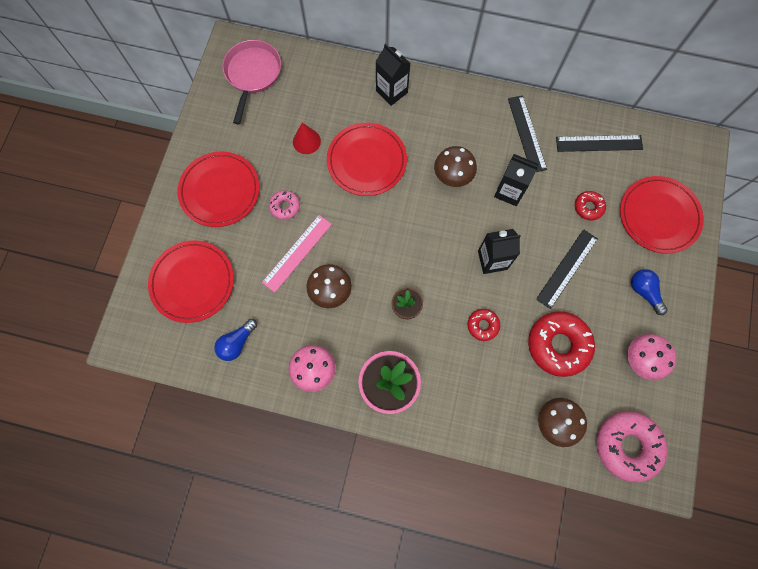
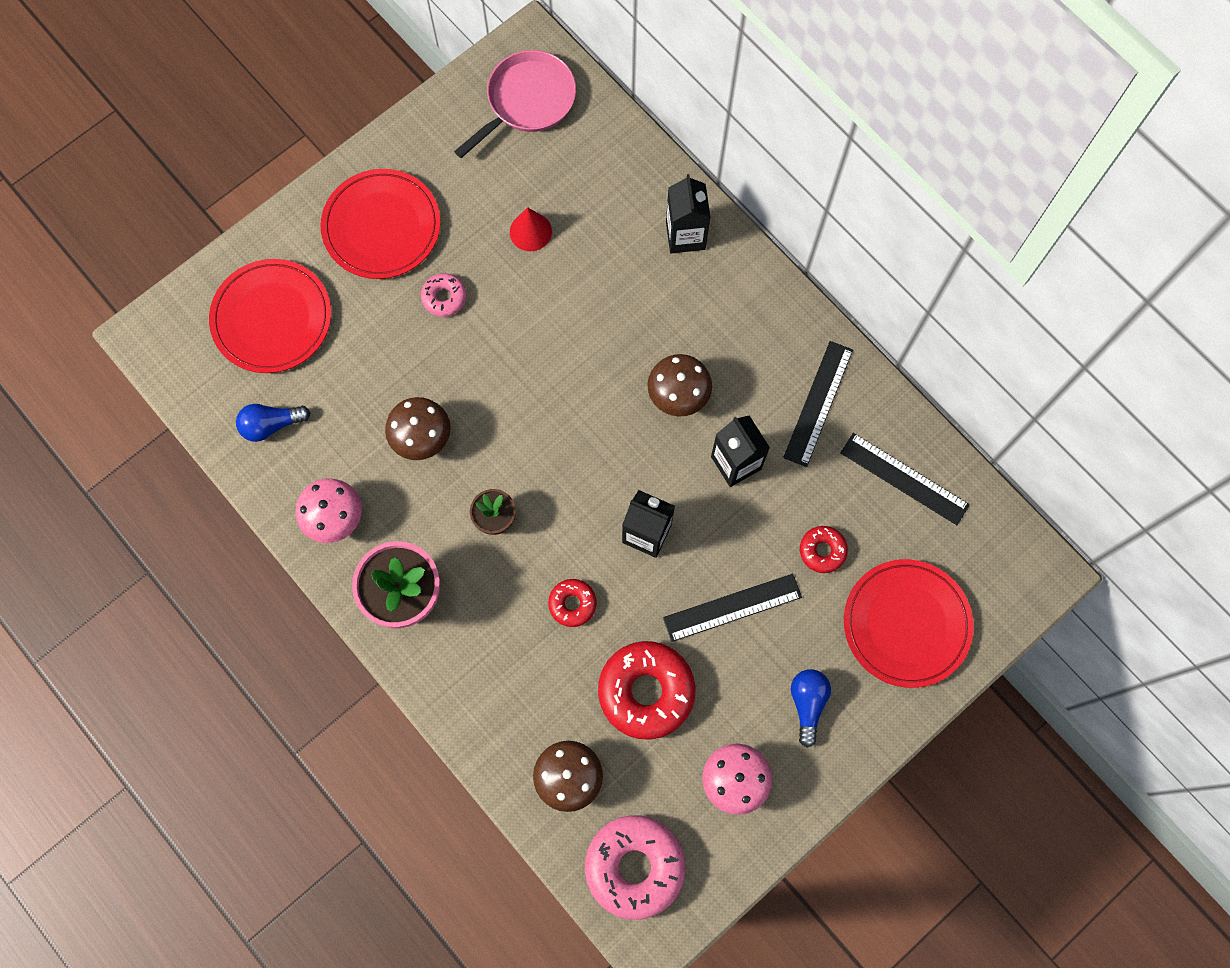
camera: 35 degrees right, 0 degrees up
pink ruler [262,215,332,293] -> none
red plate [327,123,407,196] -> none

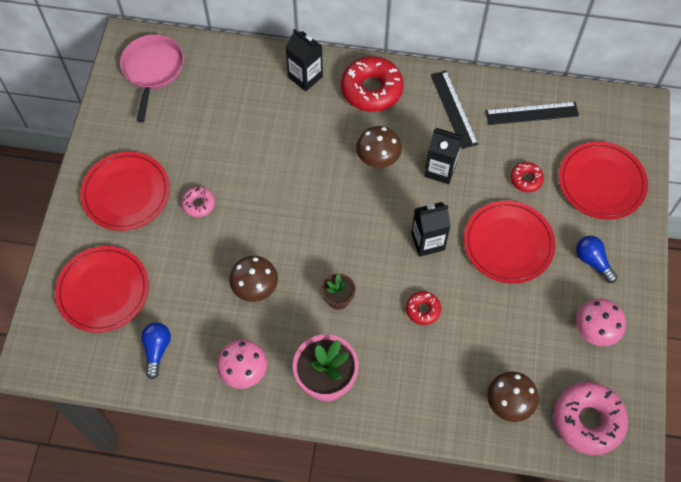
camera: 40 degrees left, 10 degrees down
blue light bulb [236,404,311,442] -> blue light bulb turned 150 degrees clockwise [141,322,171,379]
red cone [510,207,552,251] -> none
red donut [598,641,696,740] -> red donut moved to [341,56,403,112]
black ruler [663,574,802,642] -> red plate [464,201,555,284]

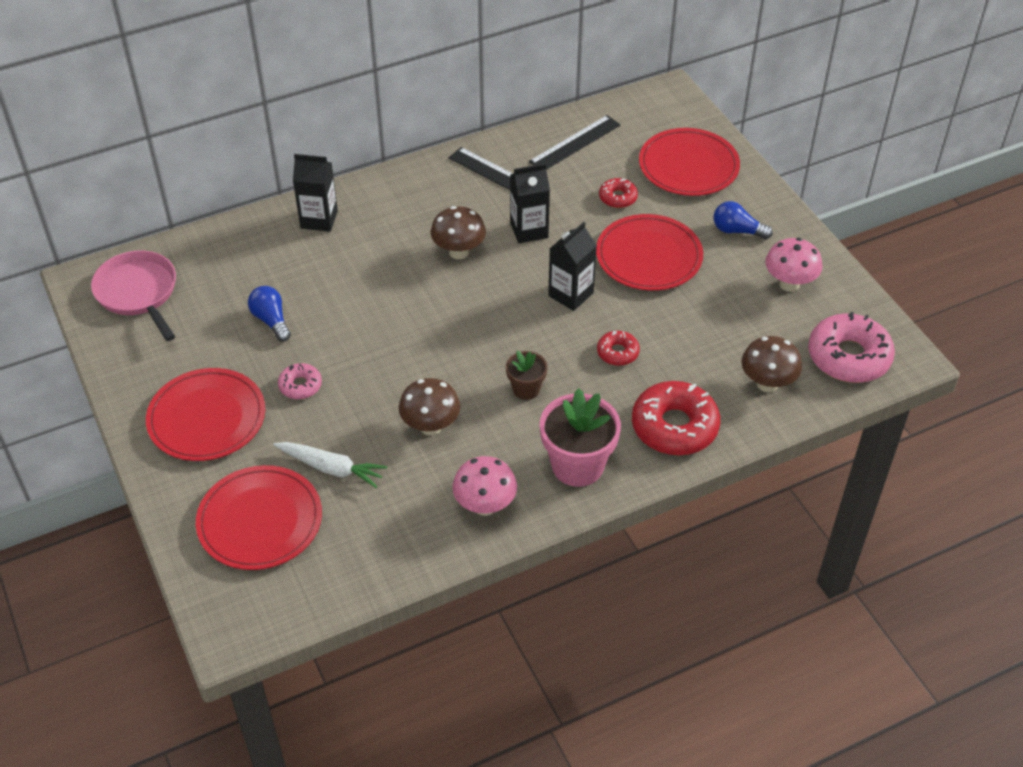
camera: 35 degrees left, 15 degrees down
blue light bulb [141,322,171,379] -> blue light bulb moved to [248,286,291,342]
red donut [341,56,403,112] -> red donut moved to [632,381,720,455]
none -> white carrot [273,442,387,488]

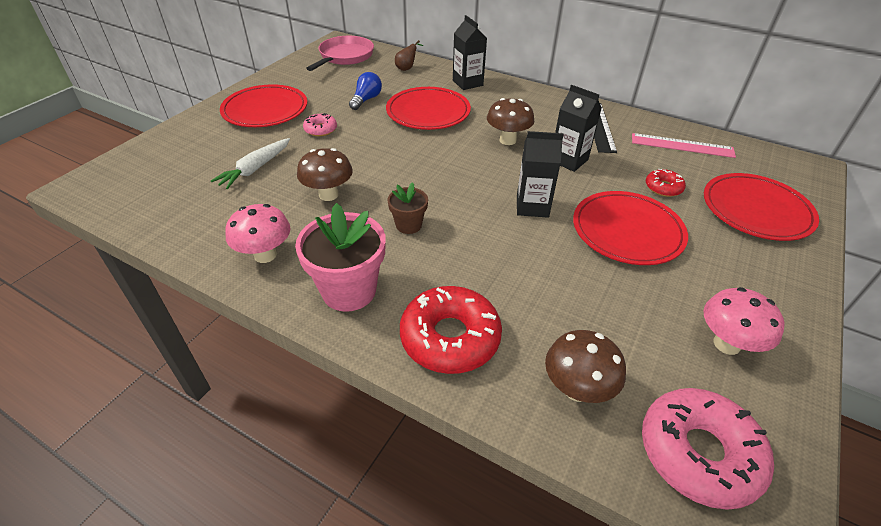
camera: 55 degrees right, 5 degrees down
red plate [196,465,322,570] -> red plate moved to [386,87,471,130]
white carrot [273,442,387,488] -> white carrot turned 45 degrees clockwise [211,138,290,189]
black ruler [529,115,621,170] -> pink ruler [632,133,736,158]
red donut [597,331,640,366] -> none
blue light bulb [714,201,773,239] -> none
none -> brown pear [395,40,423,71]

